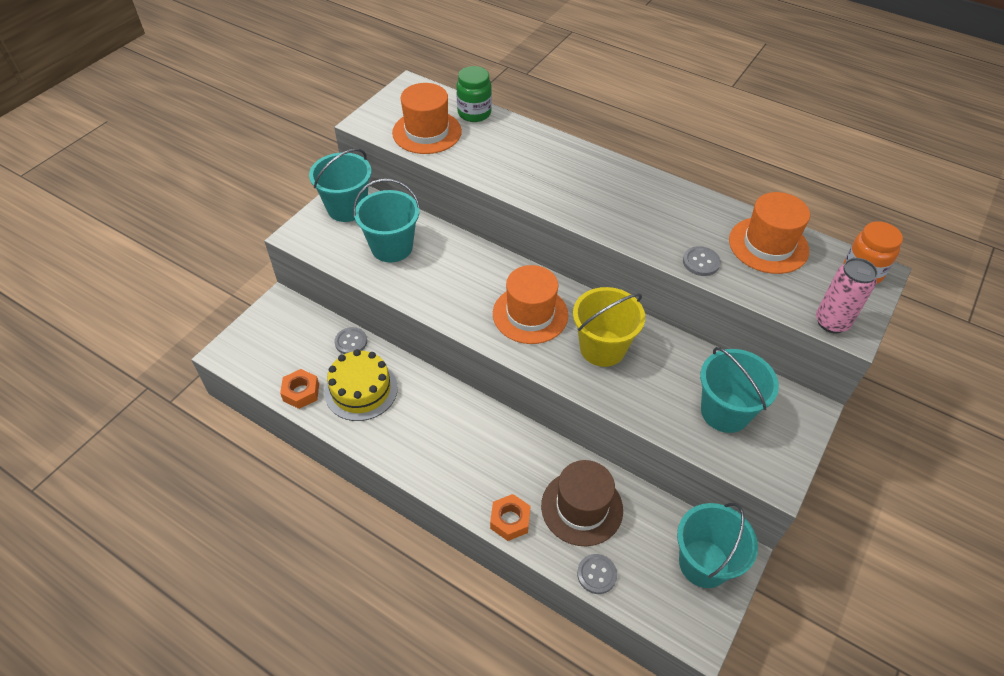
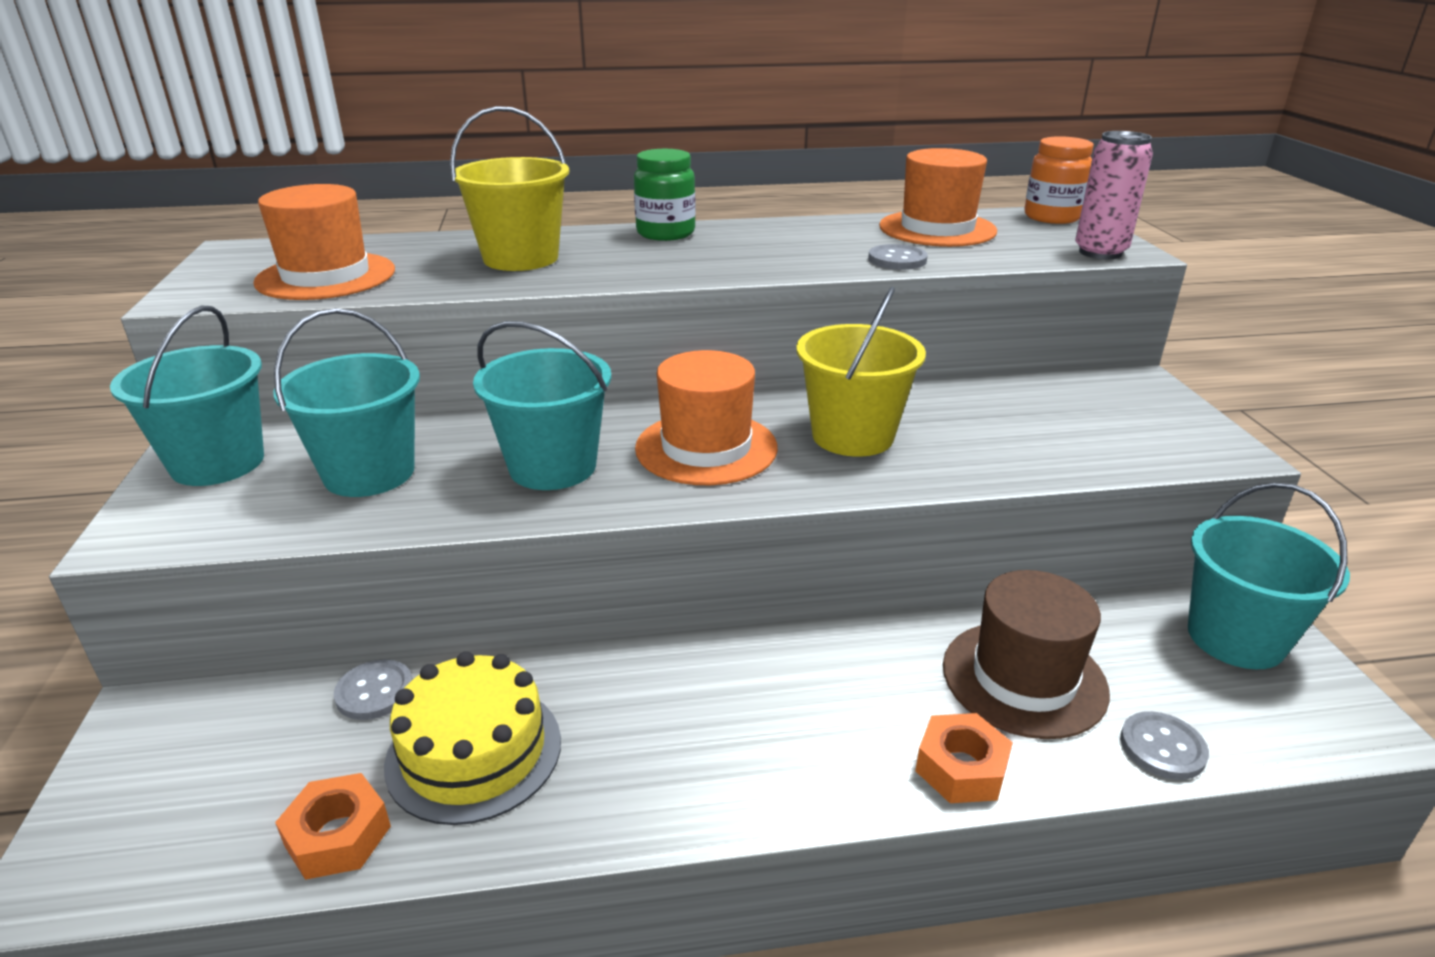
camera: 40 degrees left, 20 degrees down
green jar [456,66,492,122] -> green jar moved to [634,149,696,241]
turquoise bucket [700,347,779,433] -> turquoise bucket moved to [473,321,611,490]
none -> yellow bucket [450,106,570,271]

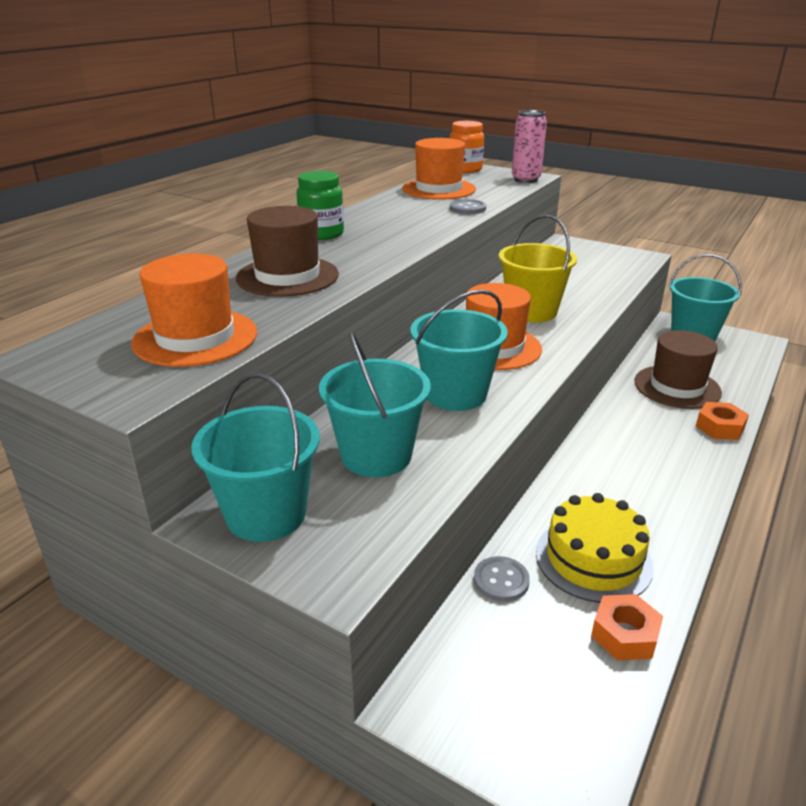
camera: 50 degrees left, 0 degrees up
yellow bucket [450,106,570,271] -> brown hat [236,206,339,297]
grey button [1120,711,1209,780] -> none

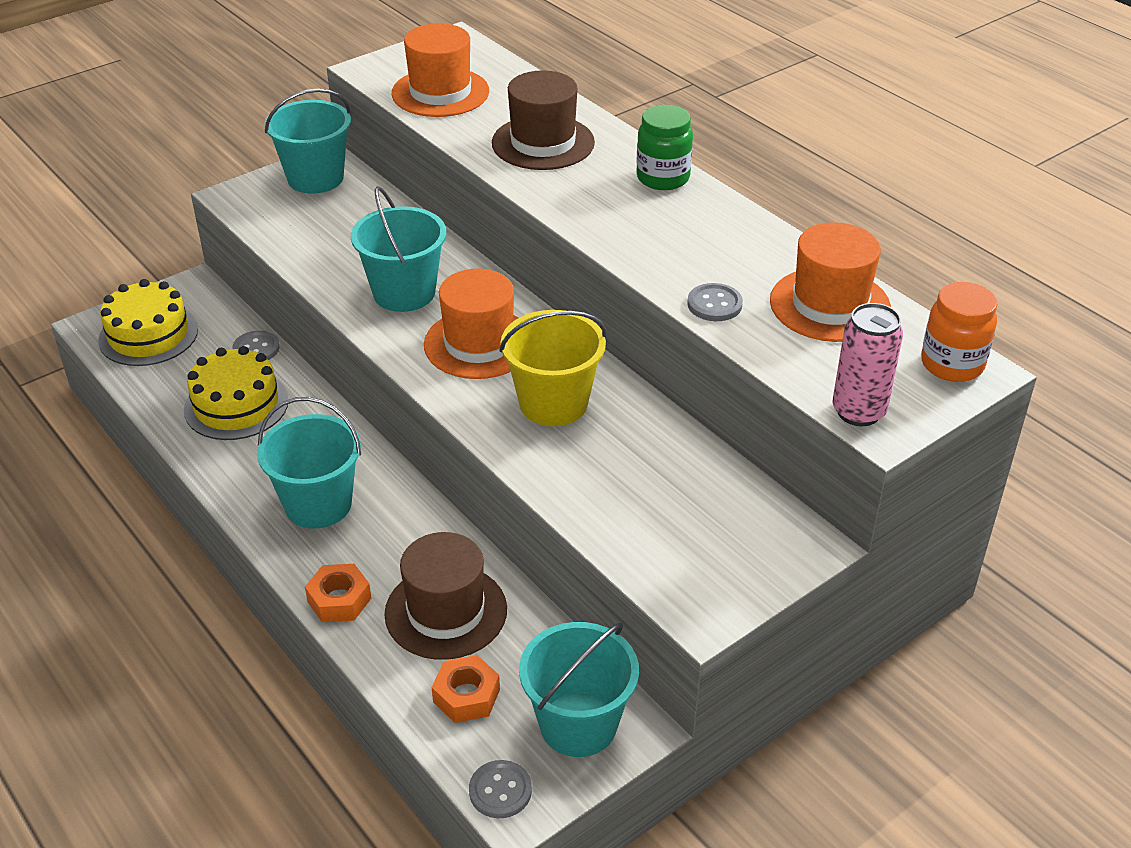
camera: 110 degrees right, 10 degrees up
turquoise bucket [319,331,431,477] -> turquoise bucket moved to [257,397,361,529]
orange nut [591,594,663,660] -> orange nut moved to [432,655,500,723]
none -> yellow cake [98,279,198,366]
none -> grey button [469,760,532,818]

